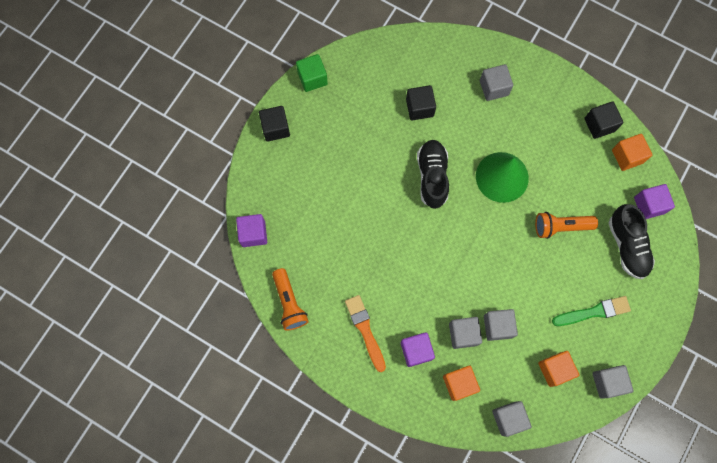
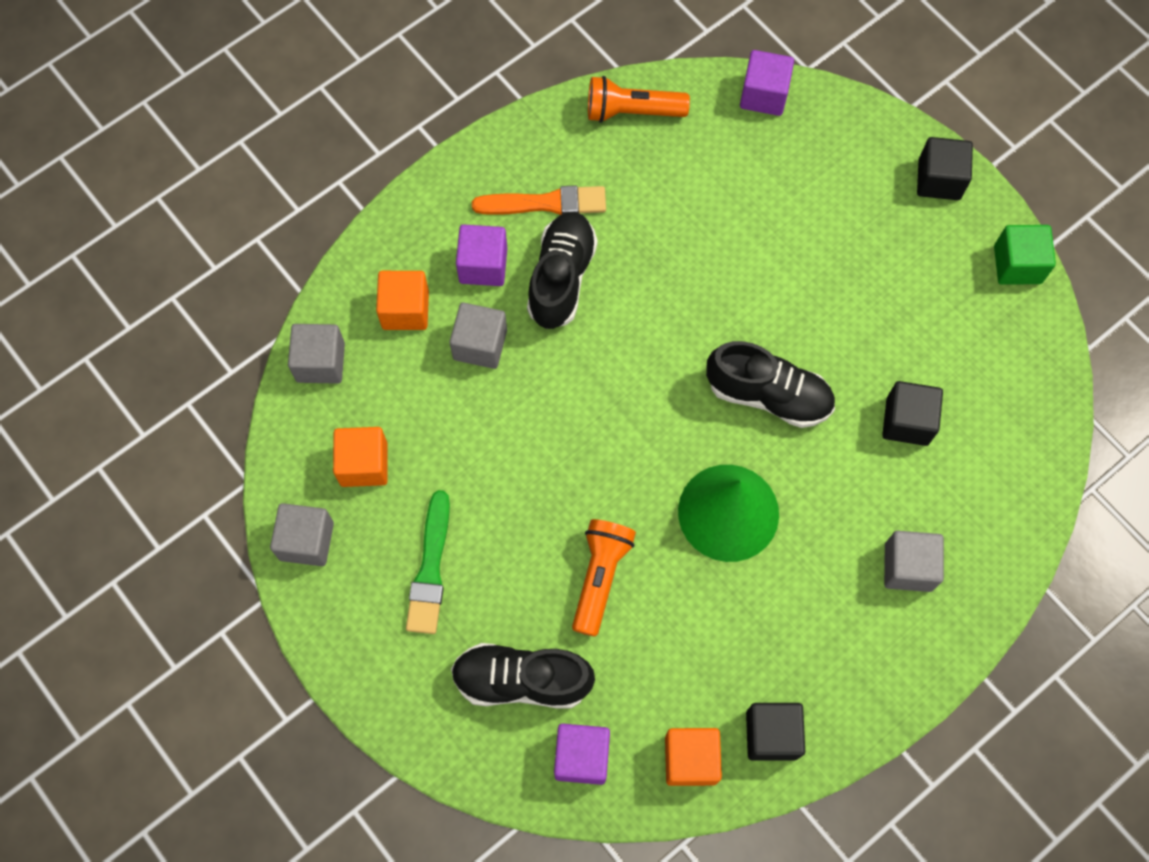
camera: 110 degrees right, 5 degrees down
grey cube [484,309,518,341] -> none
none -> black shoe [527,212,598,329]

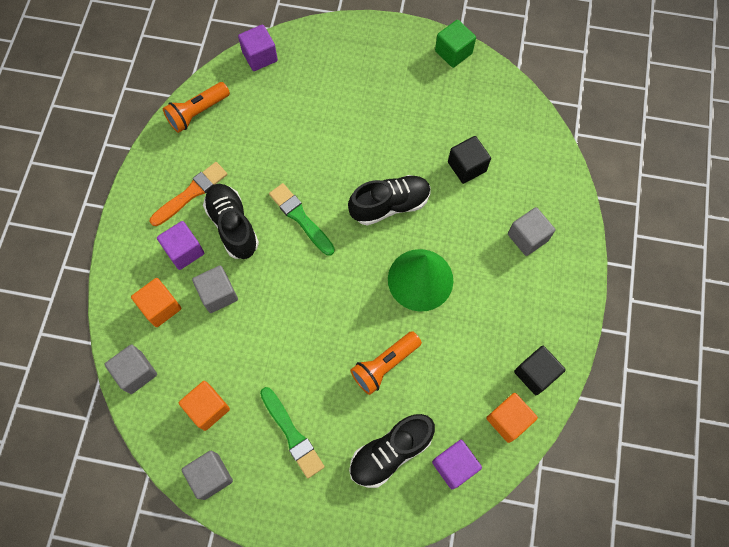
camera: 40 degrees left, 0 degrees up
orange flashlight [572,519,636,637] -> orange flashlight turned 105 degrees counterclockwise [350,331,422,395]
black cube [917,137,973,200] -> none
none -> green brush [269,183,335,256]

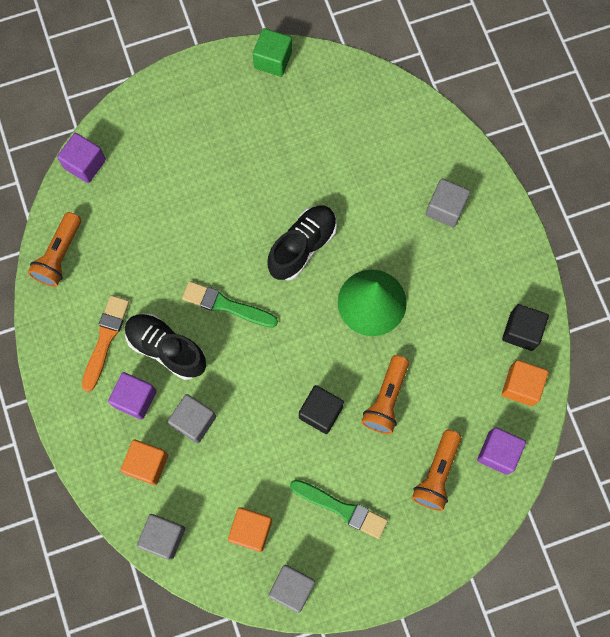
camera: 30 degrees left, 5 degrees up
black shoe [349,414,435,488] -> orange flashlight [412,430,461,511]
black cube [448,136,491,184] -> black cube moved to [299,385,344,434]

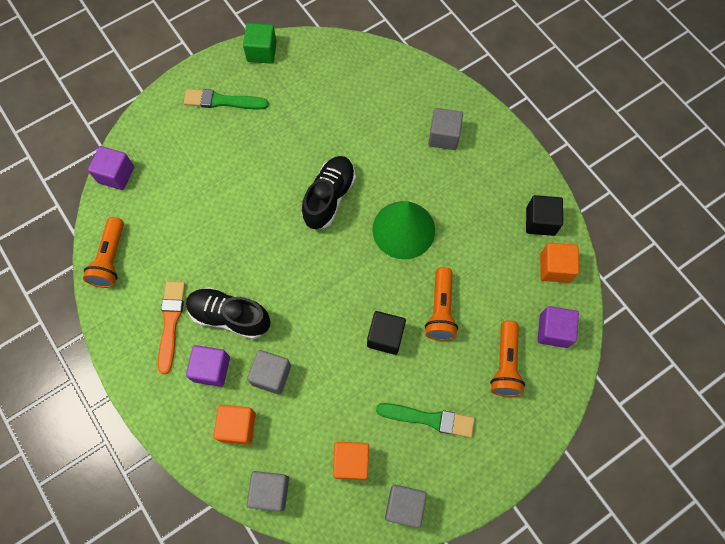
camera: 15 degrees left, 5 degrees down
green brush [182,281,278,328] -> green brush moved to [184,89,269,110]

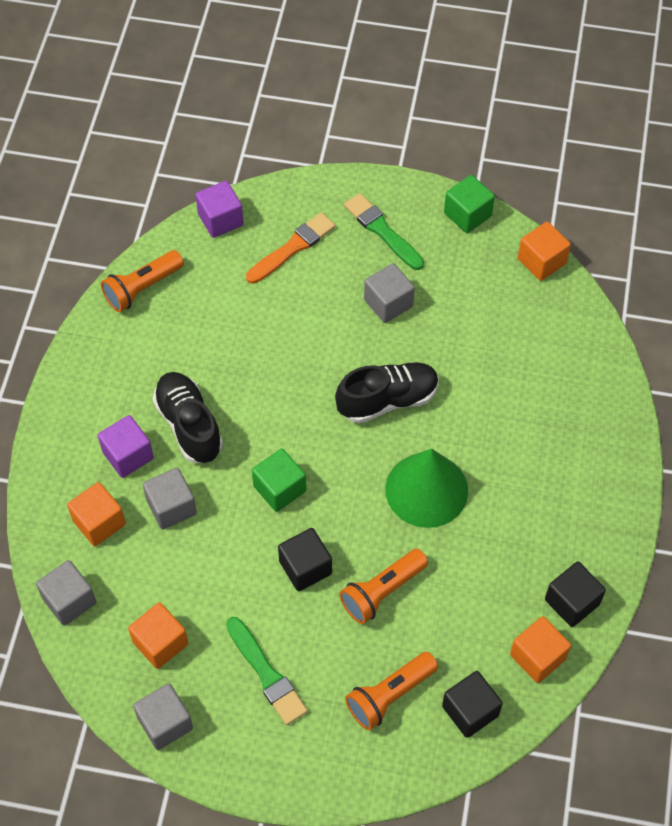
camera: 45 degrees right, 10 degrees down
orange brush [158,281,185,374] -> orange brush moved to [246,212,335,284]
grey cube [428,108,463,150] -> grey cube moved to [364,263,415,323]
purple cube [537,306,579,348] -> black cube [442,671,503,738]
none -> green cube [252,448,306,512]
none -> orange cube [518,222,571,281]

